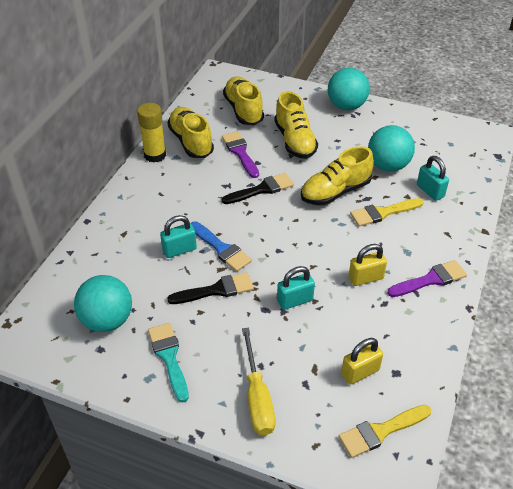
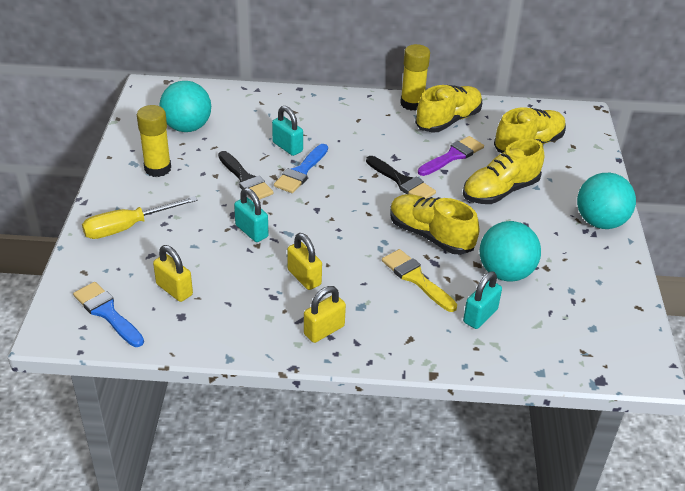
camera: 70 degrees right, 5 degrees down
turquoise brush [148,323,189,403] -> yellow glue stick [137,105,171,177]
yellow brush [339,405,431,458] -> blue brush [73,282,144,347]
purple brush [387,260,467,297] -> yellow padlock [304,286,346,343]

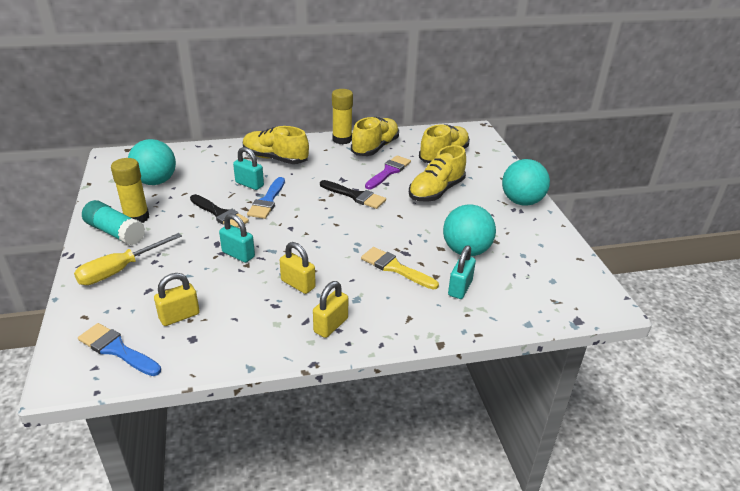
camera: 15 degrees left, 5 degrees down
yellow padlock [153,245,193,302] -> yellow padlock turned 60 degrees counterclockwise [154,273,200,326]
yellow shoe [390,194,479,255] -> yellow shoe moved to [243,126,309,164]
none -> turquoise glue stick [82,200,145,246]

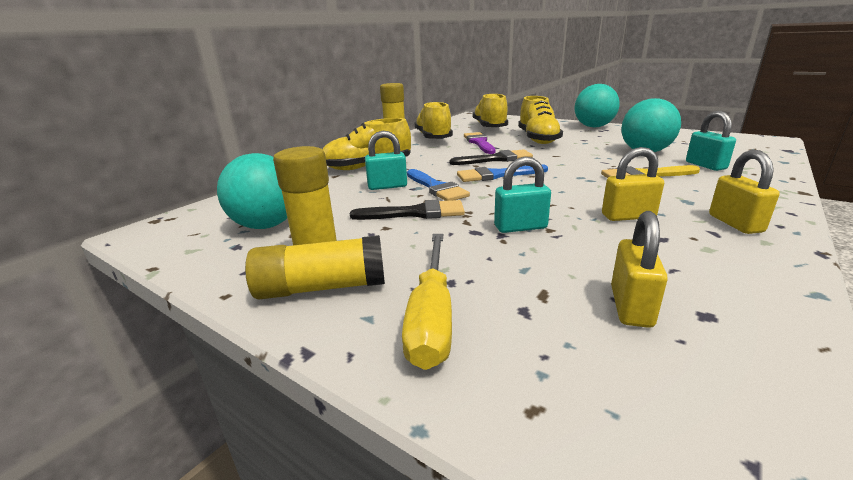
camera: 40 degrees left, 10 degrees down
blue brush [78,323,161,376] -> blue brush moved to [457,164,548,182]
turquoise glue stick [82,200,145,246] -> yellow glue stick [245,235,385,300]

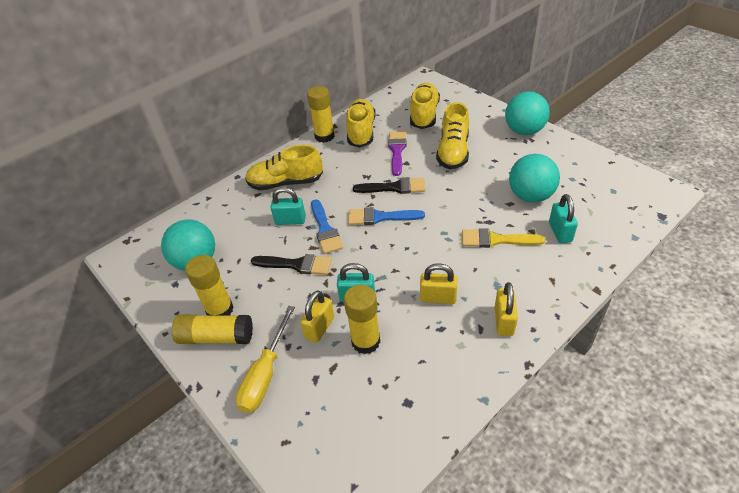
camera: 15 degrees right, 20 degrees up
yellow padlock [611,211,668,328] -> yellow padlock moved to [300,290,334,343]
none -> yellow glue stick [344,285,380,354]

